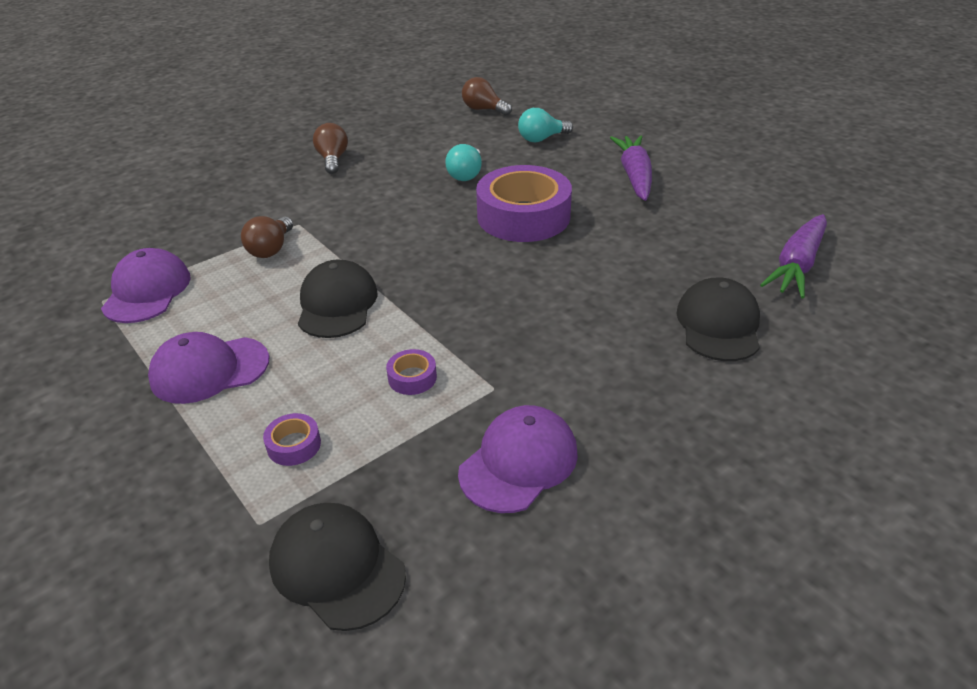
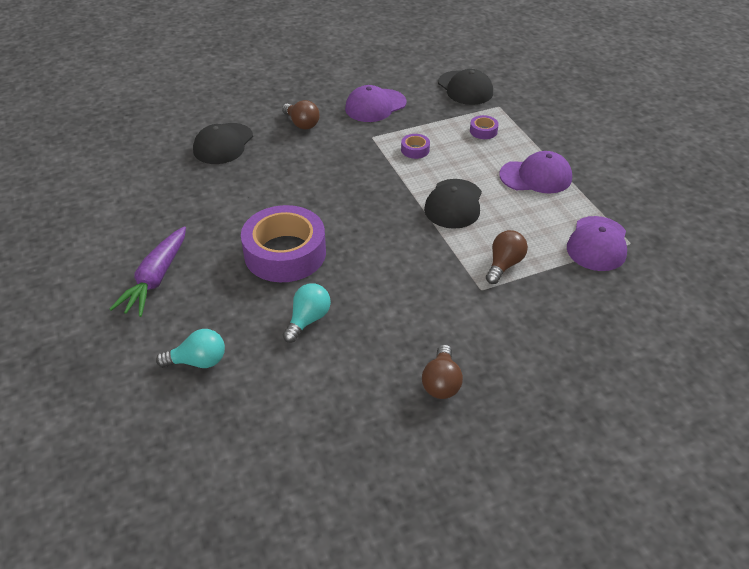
camera: 165 degrees left, 5 degrees up
brown light bulb [462,77,512,116] -> brown light bulb moved to [282,100,320,129]
purple carrot [760,214,827,298] -> none

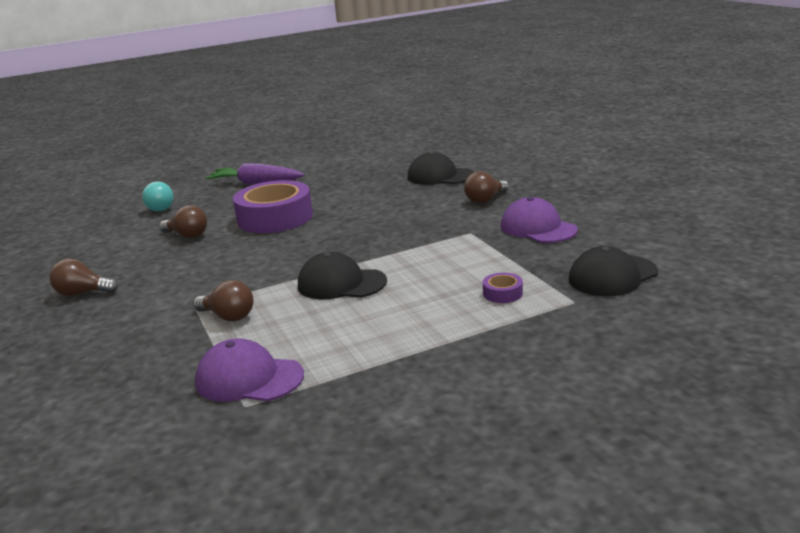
camera: 90 degrees right, 20 degrees down
turquoise light bulb [283,283,331,343] -> brown light bulb [159,205,207,238]
purple tape [401,134,430,159] -> none
purple cap [500,151,572,194] -> none

